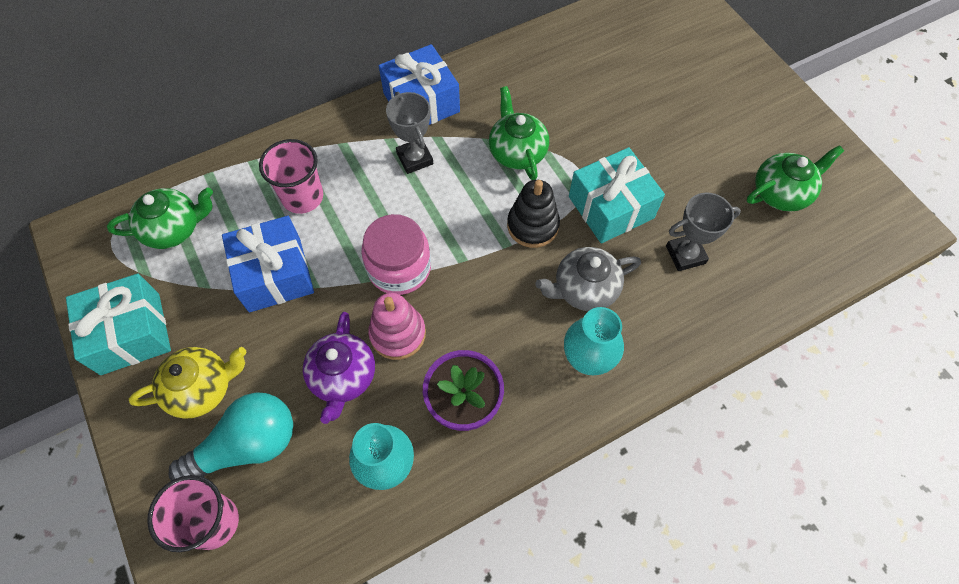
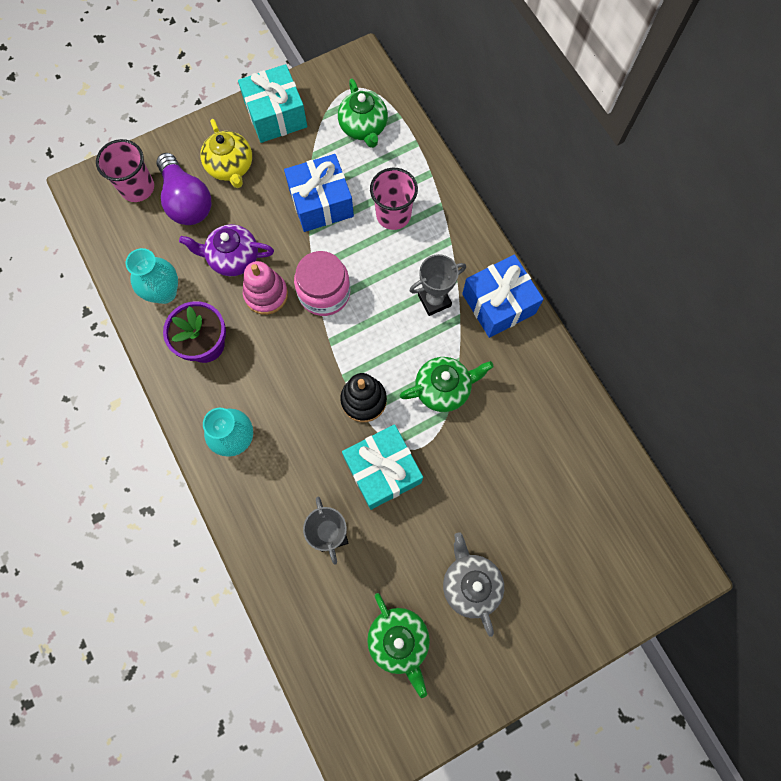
camera: 90 degrees right, 10 degrees up
turquoise light bulb [169,392,293,481] -> purple light bulb [156,153,211,225]
grey teapot [535,247,641,311] -> grey teapot moved to [443,532,504,637]

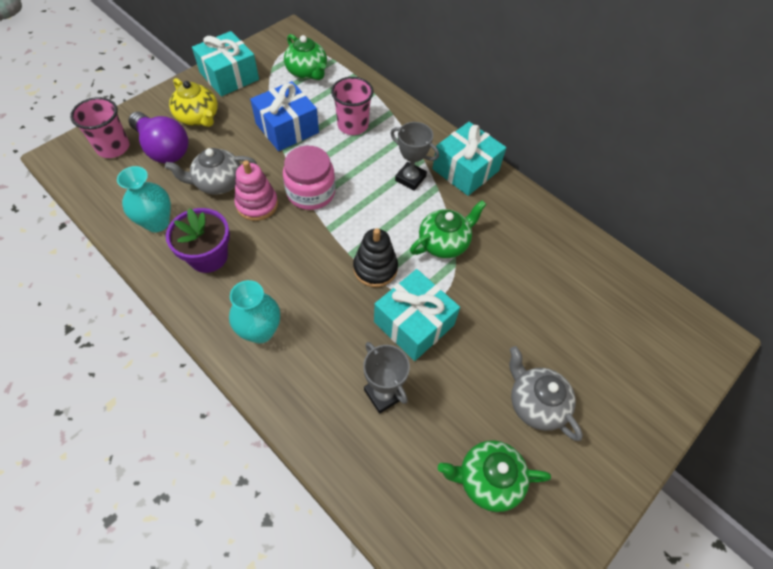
camera: 20 degrees left, 15 degrees down
purple teapot [179,224,274,276] -> grey teapot [165,148,257,195]
green teapot [367,593,430,698] -> green teapot turned 135 degrees clockwise [438,440,551,512]
grey trophy [410,254,466,316] -> grey trophy turned 75 degrees clockwise [390,122,439,191]
blue gift [462,254,543,338] -> turquoise gift [432,122,506,196]

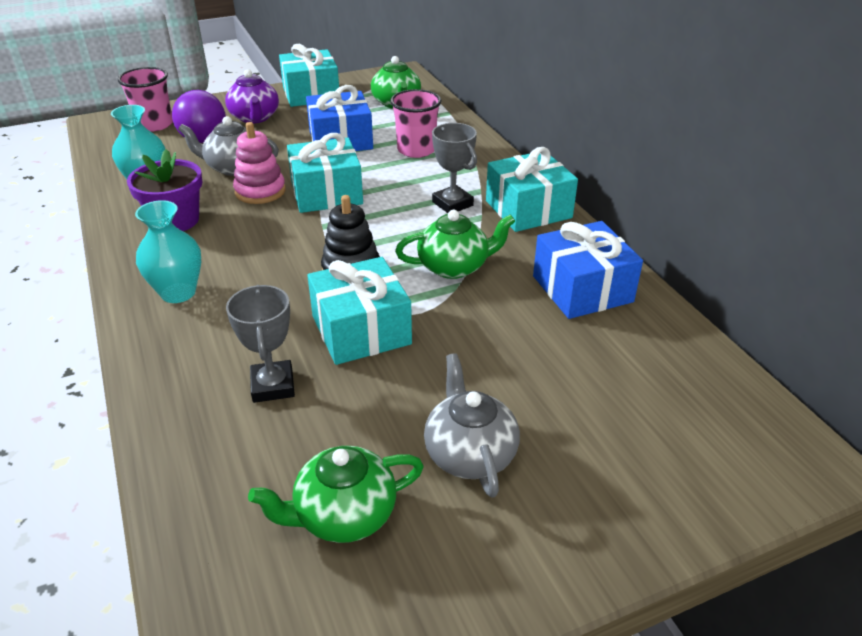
camera: 25 degrees right, 20 degrees down
yellow teapot [169,78,218,127] -> purple teapot [225,69,279,124]
pink jar [283,146,335,210] -> turquoise gift [287,133,363,213]
green teapot [438,440,551,512] -> green teapot turned 45 degrees counterclockwise [248,446,424,543]
none -> blue gift [533,221,643,319]

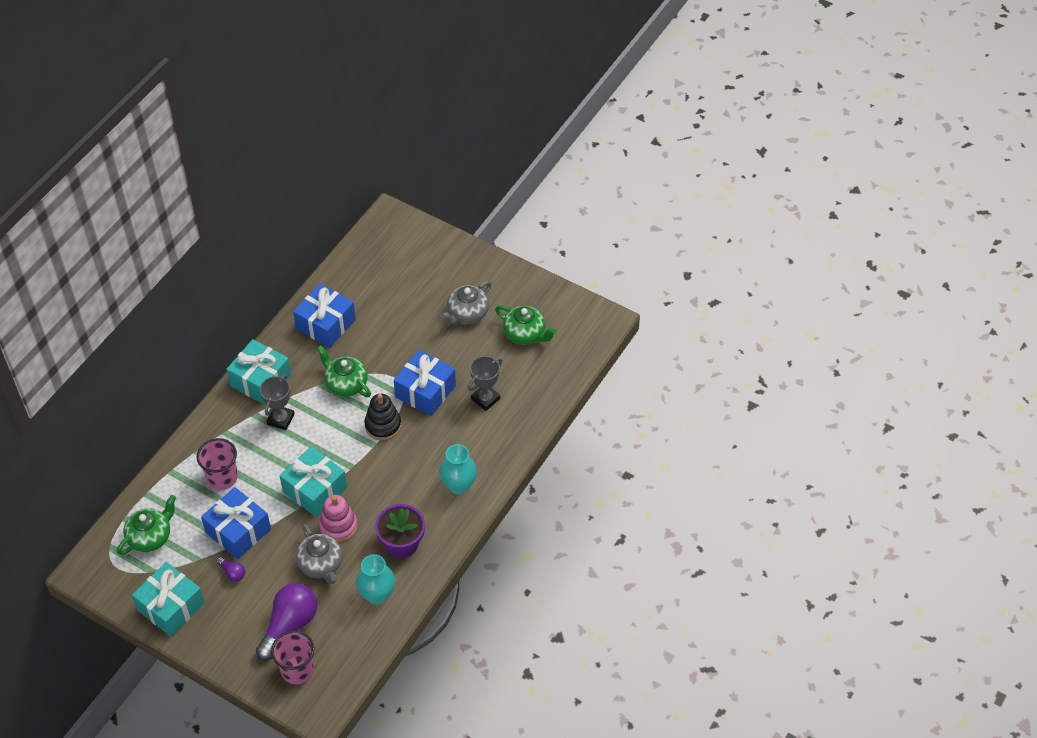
camera: 125 degrees left, 15 degrees up
purple teapot [225,69,279,124] -> none
turquoise gift [307,257,412,365] -> blue gift [394,350,456,416]
none -> purple light bulb [216,557,245,582]

